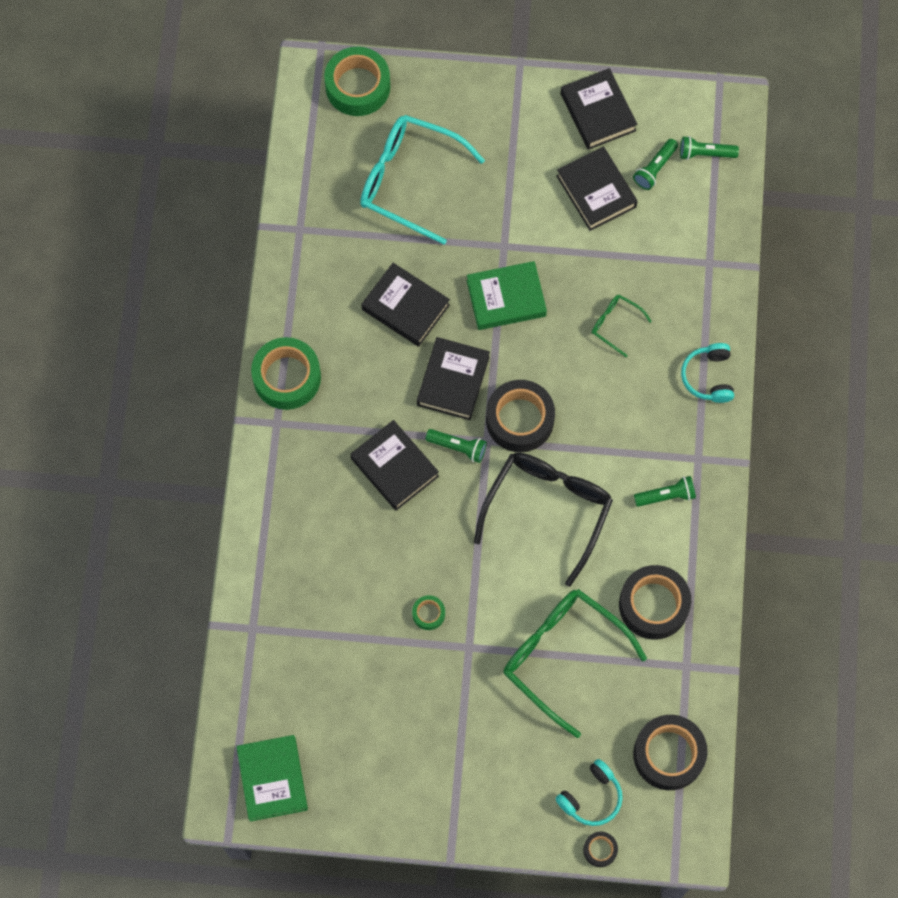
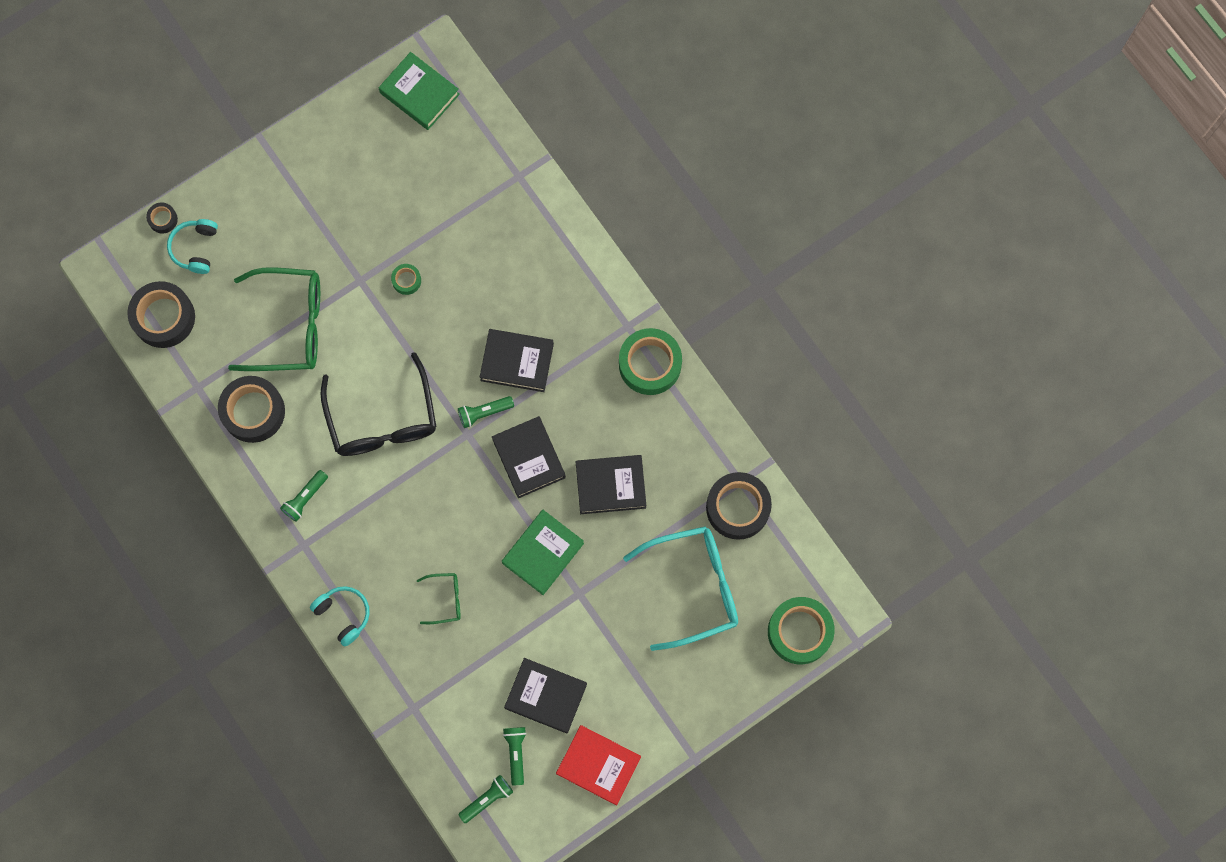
camera: 140 degrees right, 5 degrees up
black tape [486,380,555,452] -> black tape moved to [706,472,772,540]
black book [561,68,638,150] -> red book [556,725,641,806]

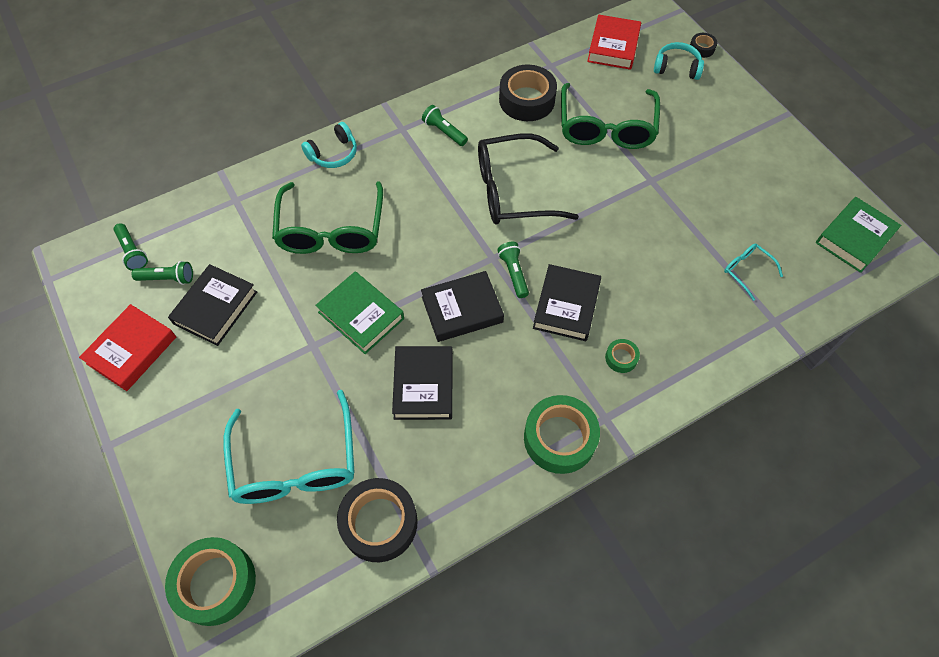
camera: 95 degrees right, 15 degrees down
black tape [127,281,195,348] -> red book [587,14,641,70]
green tape [391,264,421,295] -> green tape moved to [605,339,640,373]
green glasses [417,573,461,624] -> green glasses [272,181,383,254], size x2.20
none -> turquoise glasses [724,243,783,301]

